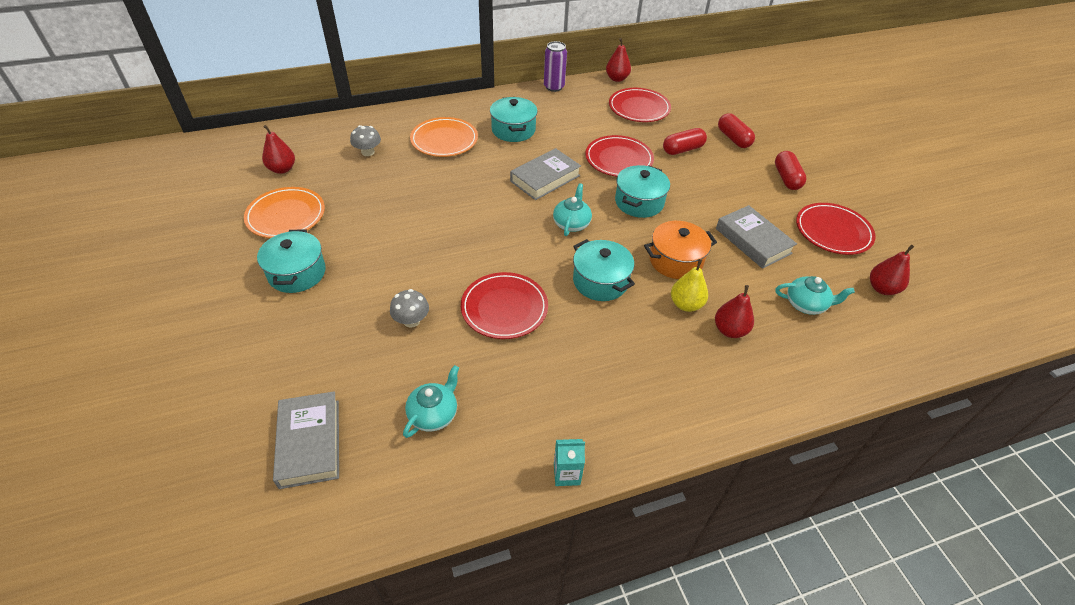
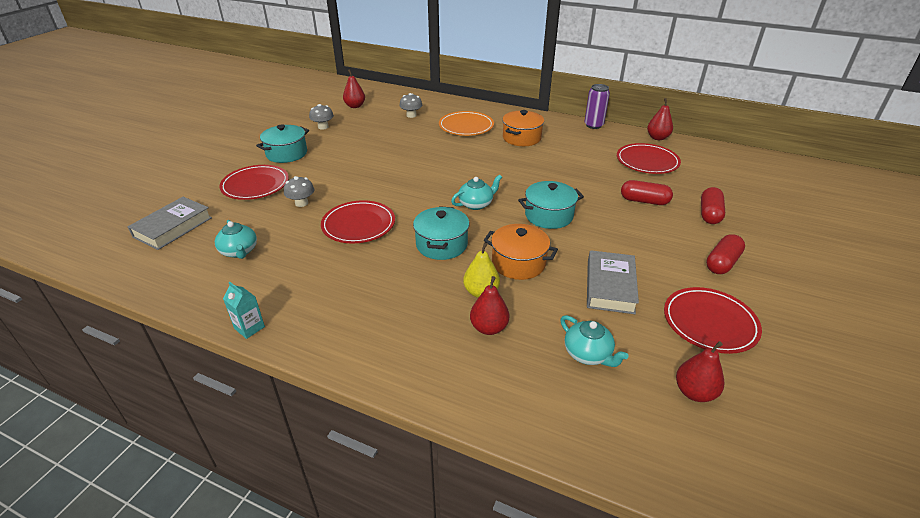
camera: 45 degrees right, 10 degrees down
orange plate [244,187,325,238] -> grey mushroom [309,104,334,130]
turquoise teapot [403,365,459,438] -> turquoise teapot turned 75 degrees clockwise [215,220,257,259]
turquoise pot [490,97,538,142] -> orange pot [502,110,544,146]
grey book [510,148,581,200] -> none
red plate [585,135,654,177] -> red plate moved to [219,165,289,200]

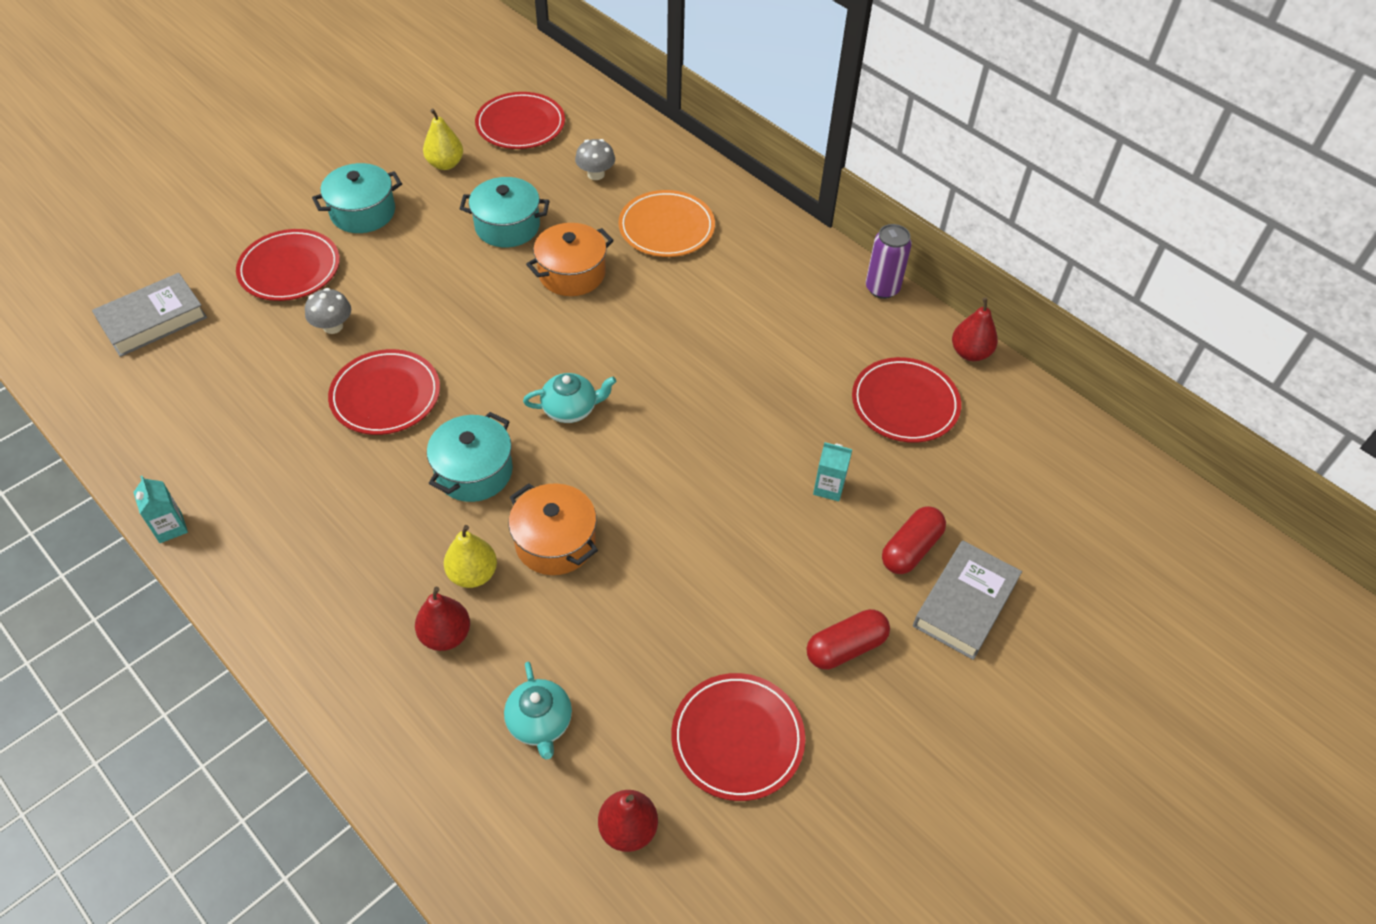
camera: 20 degrees right, 15 degrees up
turquoise teapot [215,220,257,259] -> none
grey mushroom [309,104,334,130] -> yellow pear [423,109,463,170]
red pear [343,69,365,108] -> red plate [475,92,565,149]
orange pot [502,110,544,146] -> orange pot moved to [526,223,614,296]
turquoise pot [518,181,584,229] -> turquoise pot moved to [460,177,549,247]
grey book [587,250,639,314] -> grey book moved to [913,540,1022,660]
red capsule [621,180,673,205] -> turquoise carton [813,442,852,501]

